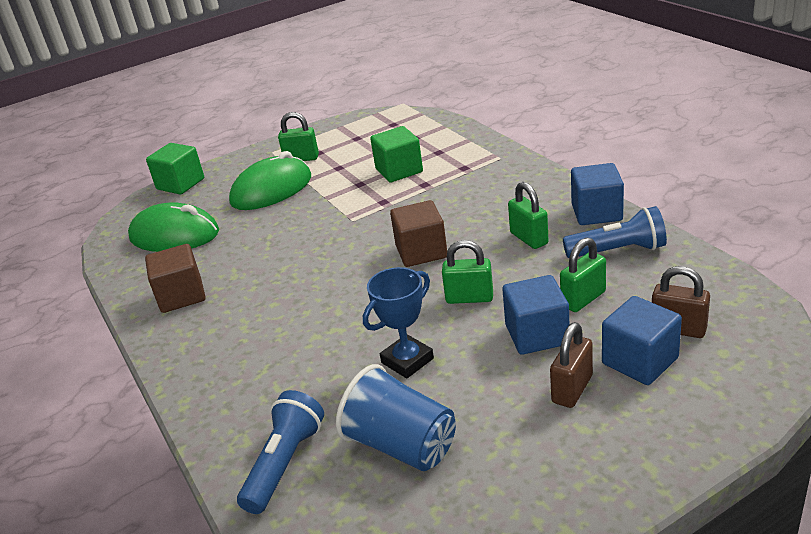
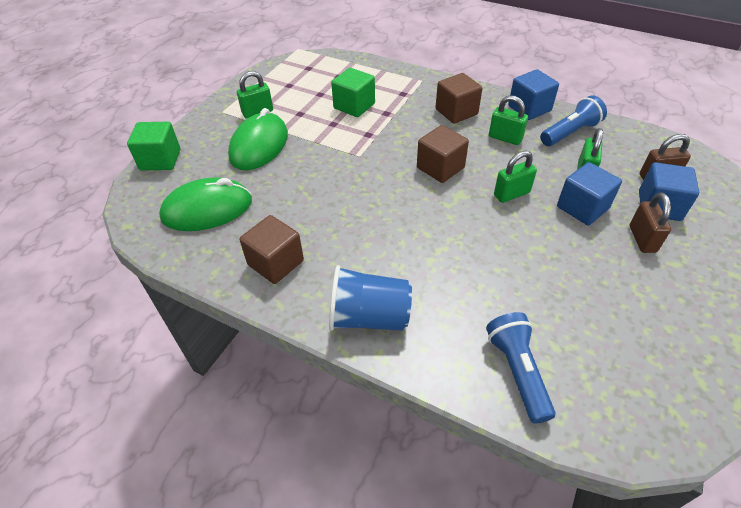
camera: 35 degrees left, 15 degrees up
blue cup [336,364,456,471] -> blue cup moved to [329,265,412,331]
blue trophy [363,267,434,378] -> none
none -> brown cube [435,73,482,124]

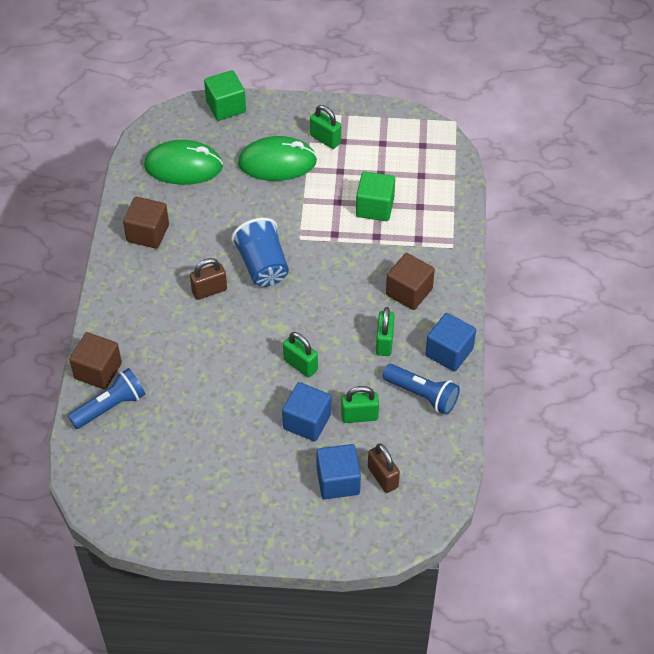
camera: 65 degrees right, 5 degrees up
green mouse [159,177,252,231] -> green mouse turned 45 degrees counterclockwise [144,140,223,185]
blue cup [329,265,412,331] -> blue cup moved to [231,218,289,287]
brown cube [417,125,469,183] -> brown cube moved to [69,332,122,389]
brown padlock [630,192,671,253] -> brown padlock moved to [190,258,227,300]

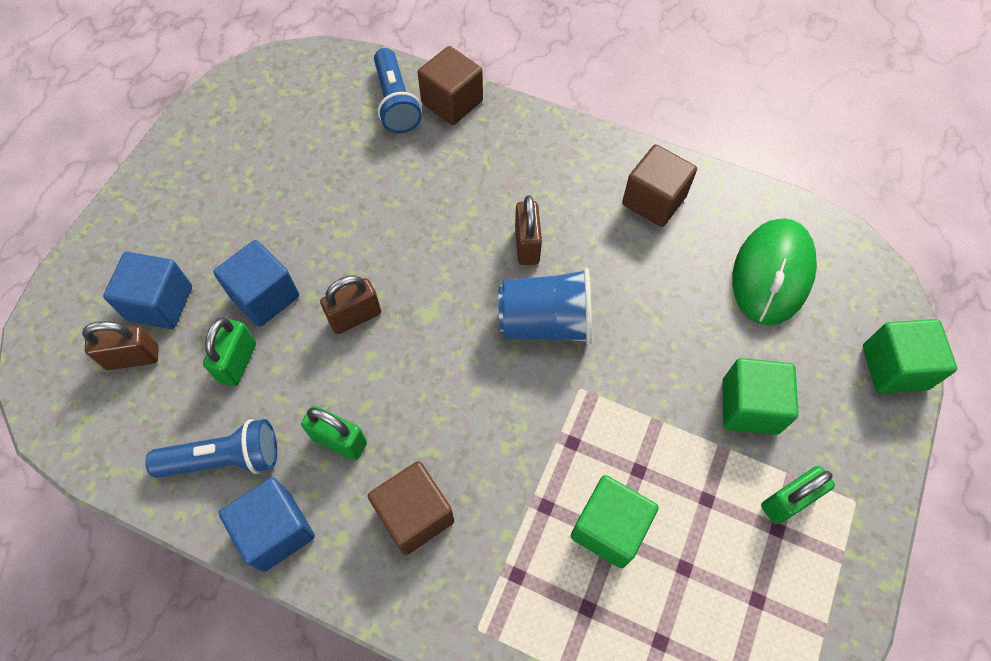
camera: 110 degrees right, 10 degrees up
green mouse [238,136,317,181] -> green cube [722,358,799,435]
green padlock [283,332,318,378] -> brown padlock [320,275,381,334]
blue flashlight [382,364,460,415] -> blue flashlight turned 150 degrees counterclockwise [146,419,277,478]

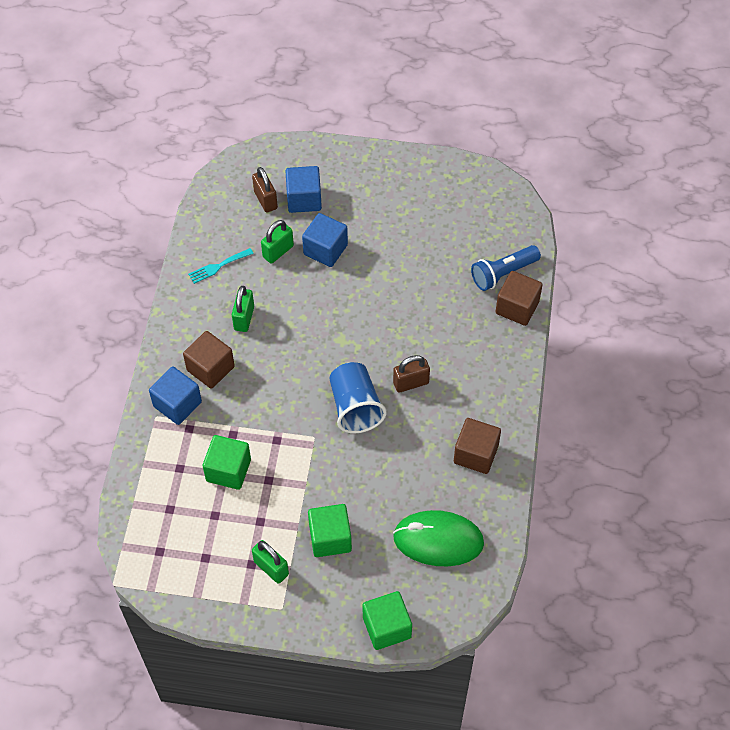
camera: 75 degrees right, 5 degrees down
blue flashlight [146,419,277,478] -> turquoise fork [188,248,254,284]
green padlock [203,317,256,386] -> green padlock turned 45 degrees counterclockwise [261,220,294,264]
blue cube [219,477,315,572] -> blue cube moved to [149,367,202,425]
brown padlock [320,275,381,334] -> none

